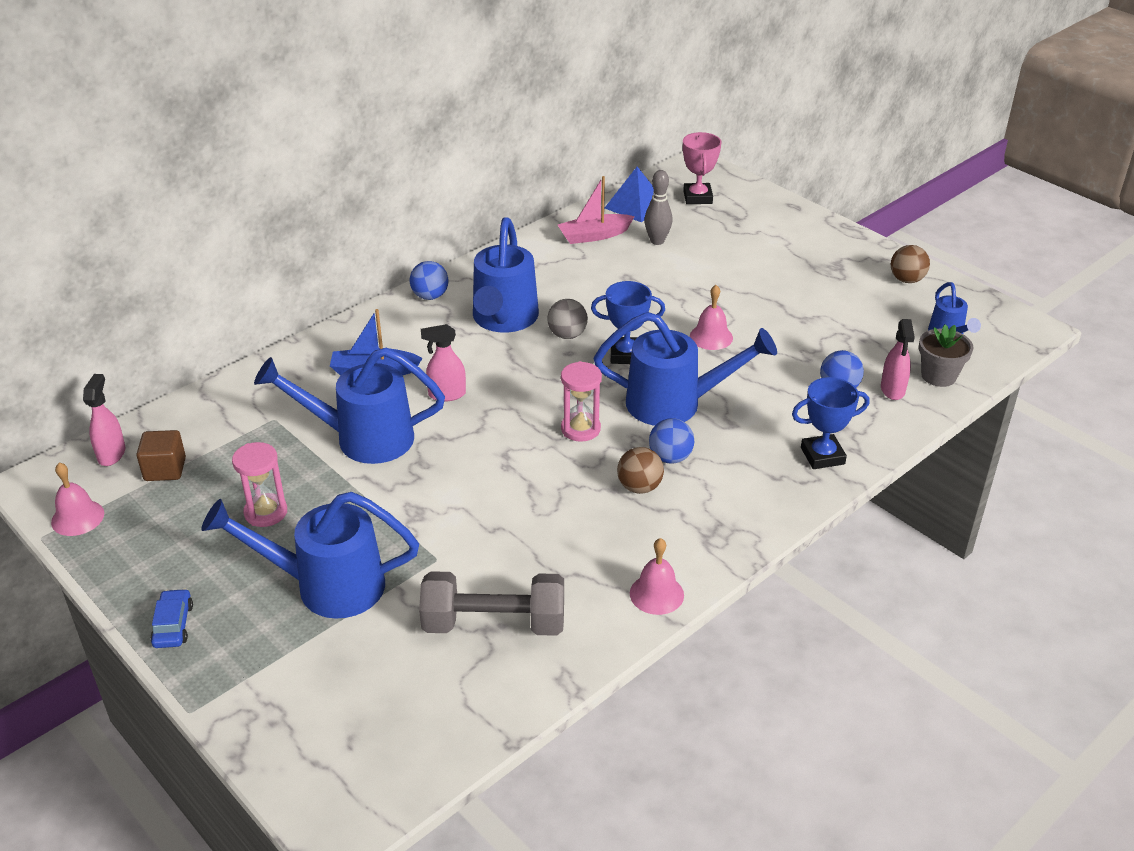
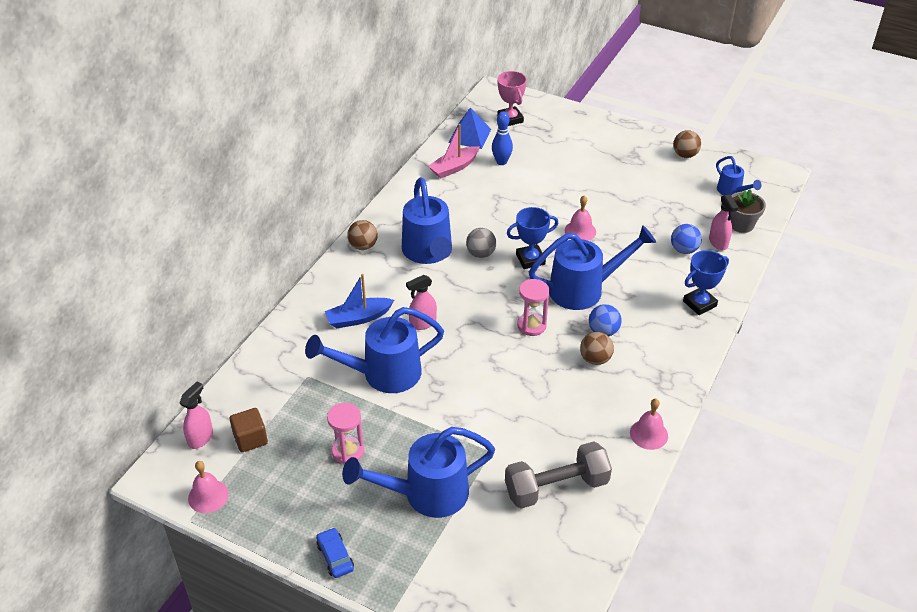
camera: 20 degrees left, 5 degrees up
pink spray bottle [83,374,126,466] -> pink spray bottle turned 45 degrees clockwise [180,382,213,449]
blue ball [410,261,448,300] -> brown ball [347,220,378,250]
grey bowling pin [644,170,673,245] -> blue bowling pin [492,111,513,165]

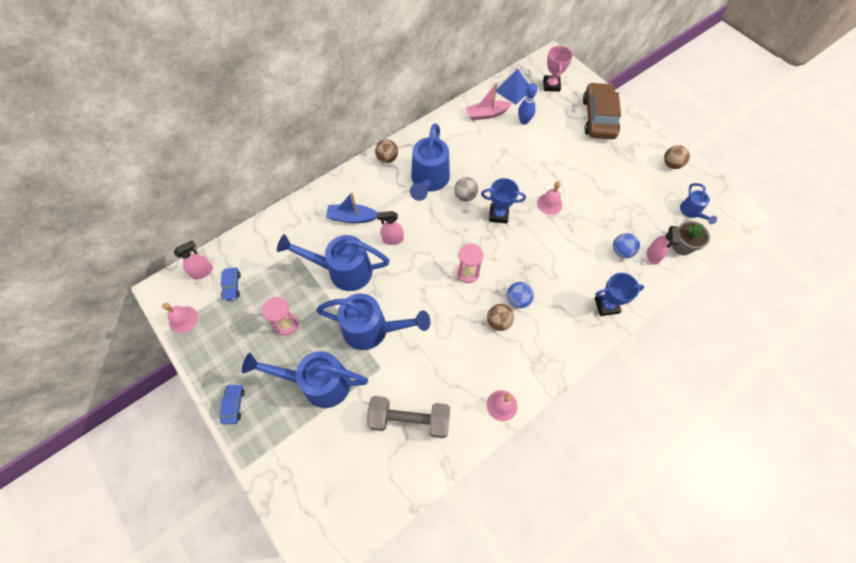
camera: 25 degrees right, 20 degrees up
brown cube [230,408,268,452] -> blue car [221,268,241,301]
blue watering can [529,225,656,310] -> blue watering can moved to [316,293,430,350]
none -> brown car [583,82,621,139]

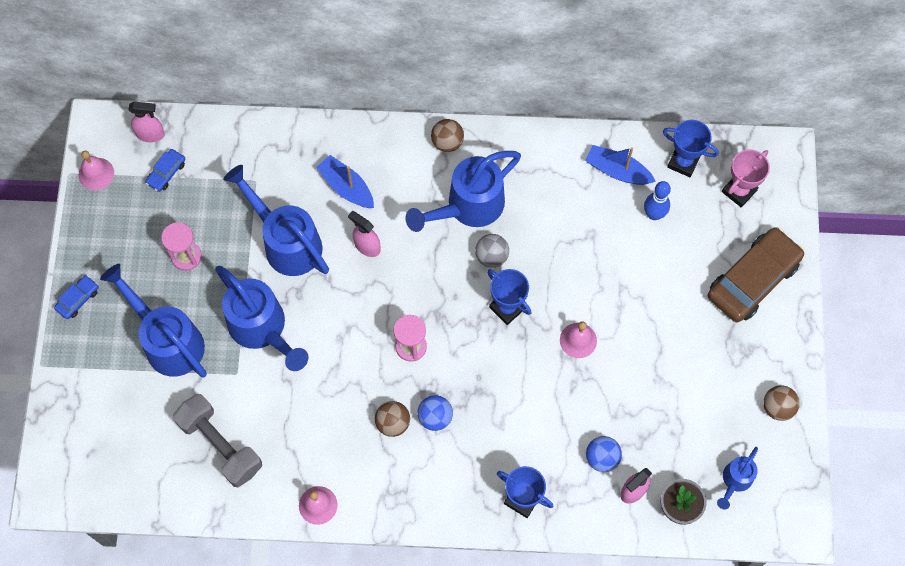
camera: 40 degrees right, 5 degrees up
pink boat [466,82,513,120] -> blue boat [585,145,656,185]
blue pyramid [496,69,529,105] -> blue trophy [663,120,719,177]

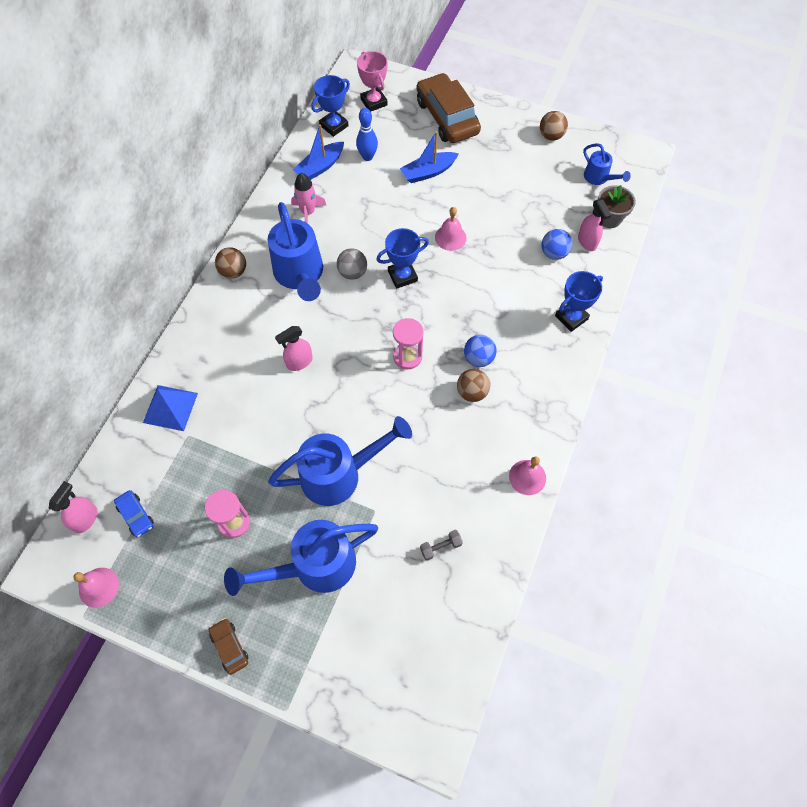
camera: 70 degrees left, 5 degrees down
blue car [54,275,99,319] -> brown car [209,618,248,675]
grey dumbbell [173,394,262,487] -> grey dumbbell [420,530,463,561], size x0.42
blue watering can [223,165,329,276] -> none
blue boat [316,155,374,208] -> blue boat moved to [400,131,459,183]
none -> blue pyramid [143,385,198,431]
none -> pink rocket [291,173,327,224]

